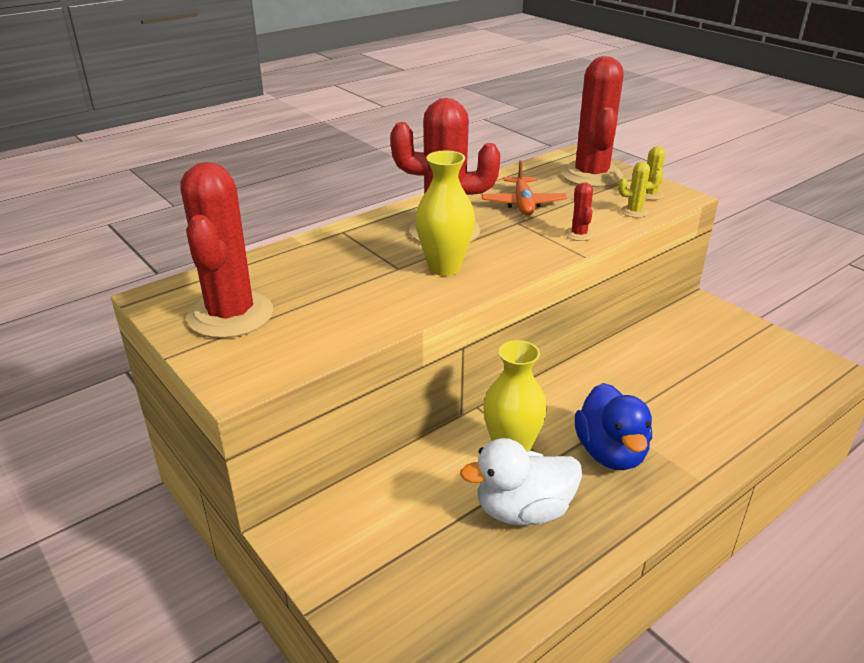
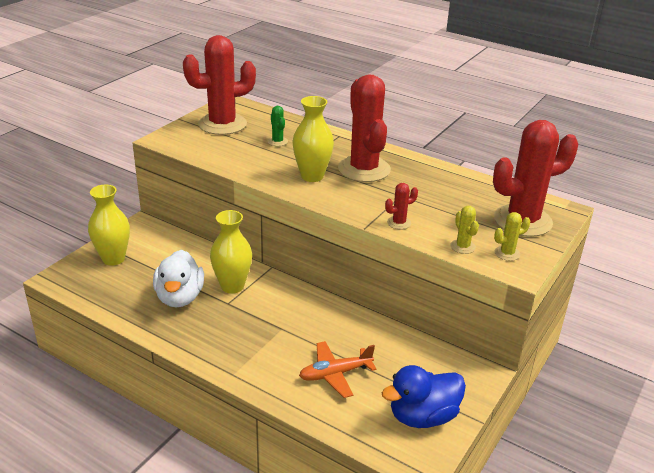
camera: 70 degrees right, 0 degrees up
white duck [460,438,582,526] -> white duck turned 150 degrees counterclockwise [153,250,204,307]
orange plane [481,160,567,216] -> orange plane moved to [299,341,377,398]
blue duck [575,383,652,470] -> blue duck moved to [382,365,466,428]
none -> yellow vase [88,185,130,266]
none -> green cactus [268,106,288,146]

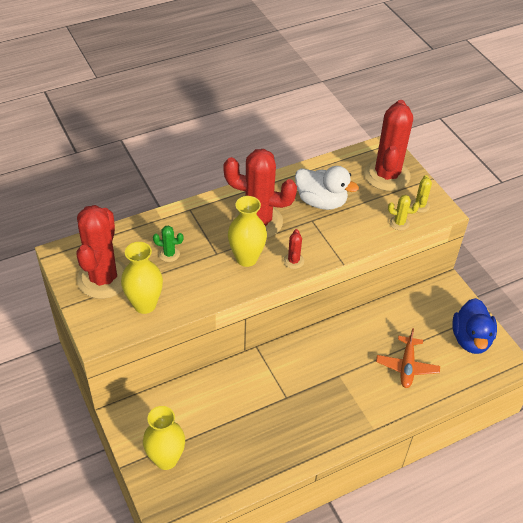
camera: 60 degrees left, 15 degrees up
white duck [153,250,204,307] -> white duck moved to [295,166,359,210]
yellow vase [210,210,252,294] -> yellow vase moved to [121,242,163,314]
red cactus [385,183,418,230] -> red cactus moved to [283,229,304,269]

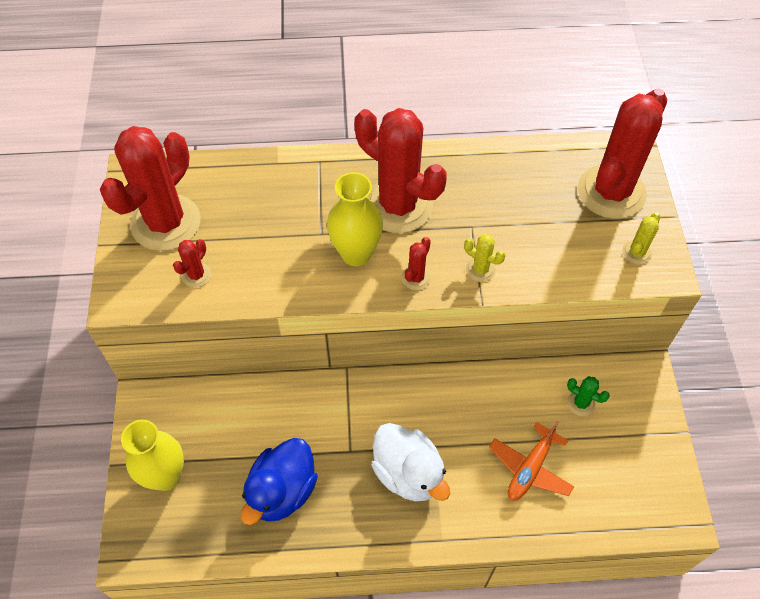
camera: 25 degrees right, 10 degrees up
yellow vase [121,242,163,314] -> red cactus [173,239,211,288]
green cactus [153,225,183,262] -> green cactus moved to [567,376,610,416]
white duck [295,166,359,210] -> white duck moved to [371,423,450,501]
yellow cactus [388,195,419,230] -> yellow cactus moved to [464,234,505,282]
blue duck [452,298,497,354] -> blue duck moved to [241,438,318,525]

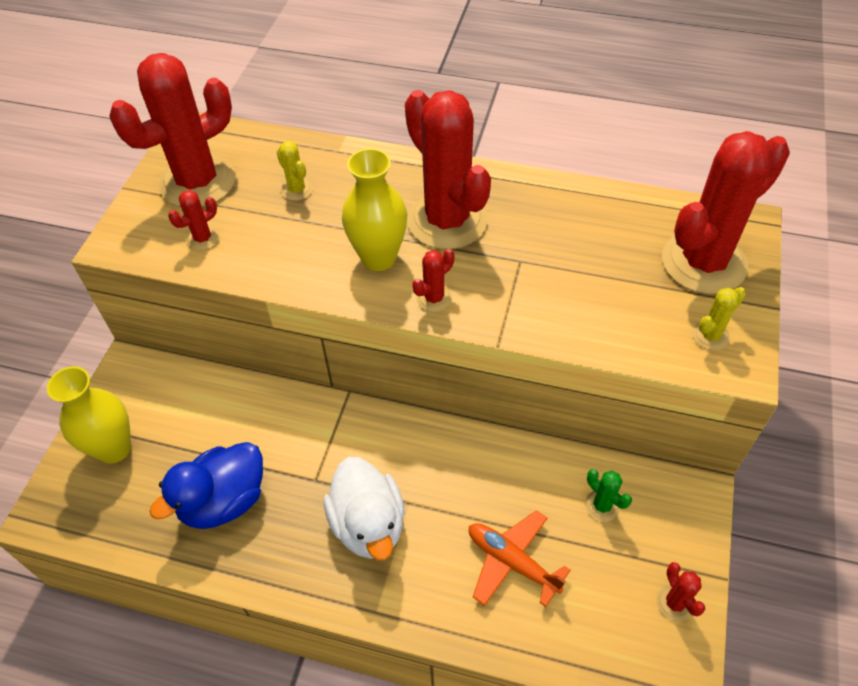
camera: 20 degrees right, 5 degrees down
yellow cactus [464,234,505,282] -> yellow cactus moved to [277,141,313,201]
orange plane [489,421,574,501] -> orange plane turned 75 degrees clockwise [469,510,571,607]
none -> red cactus [656,562,705,622]

